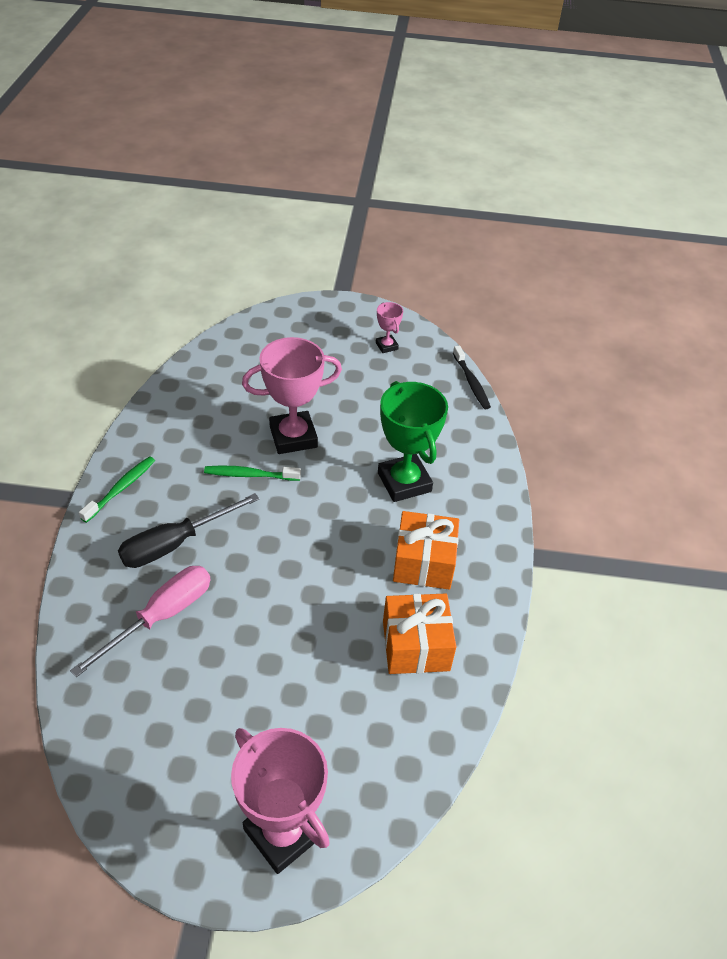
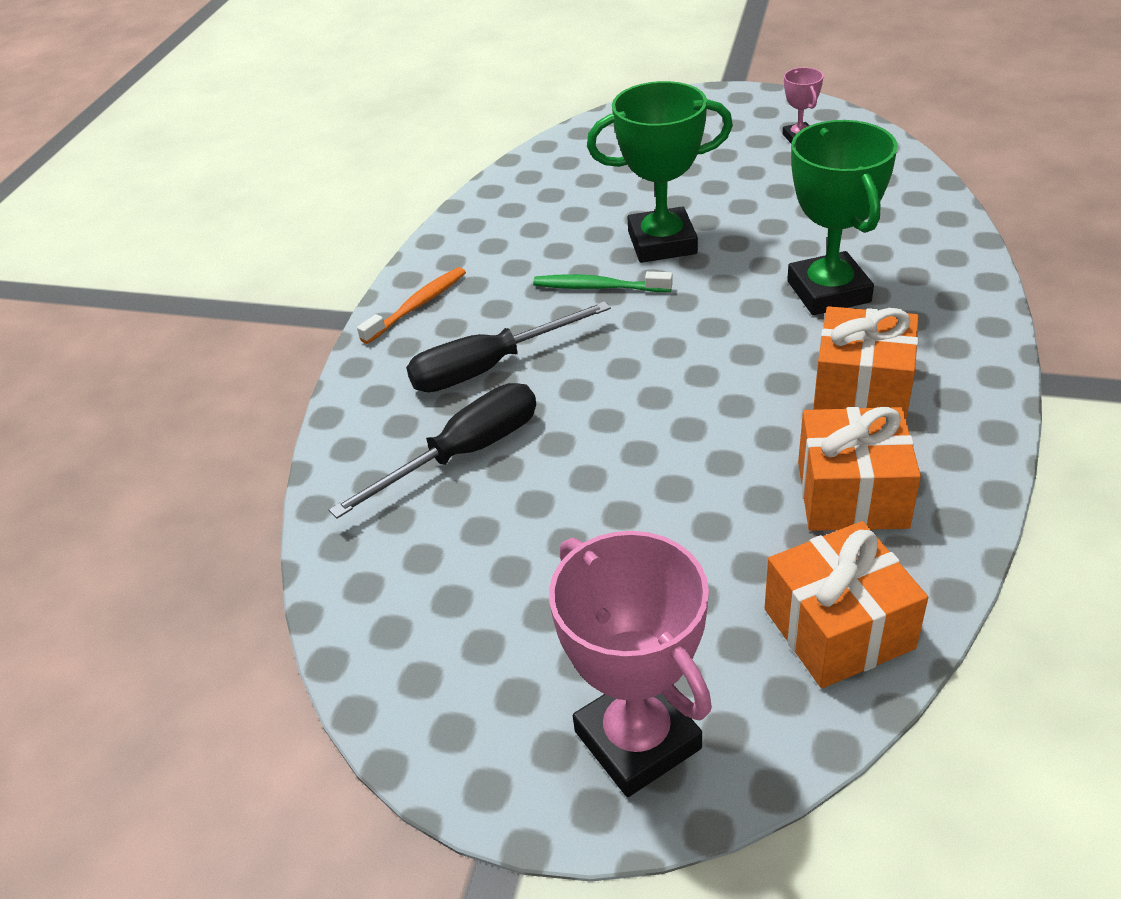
camera: 15 degrees right, 5 degrees down
pink screwdriver [70,566,211,677] -> black screwdriver [329,383,536,519]
green toothbrush [79,457,155,523] -> orange toothbrush [357,267,466,344]
pink trophy [242,337,342,454] -> green trophy [587,81,733,263]
black toothbrush [453,345,491,409] -> none
none -> orange gift [765,521,928,688]

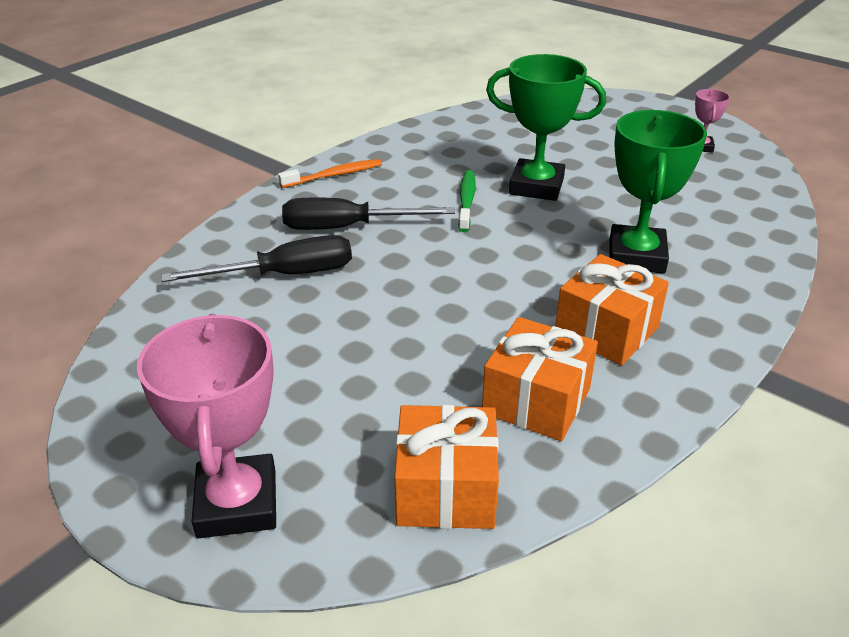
camera: 20 degrees right, 5 degrees down
green toothbrush [533,271,673,292] -> green toothbrush turned 60 degrees clockwise [458,170,475,232]

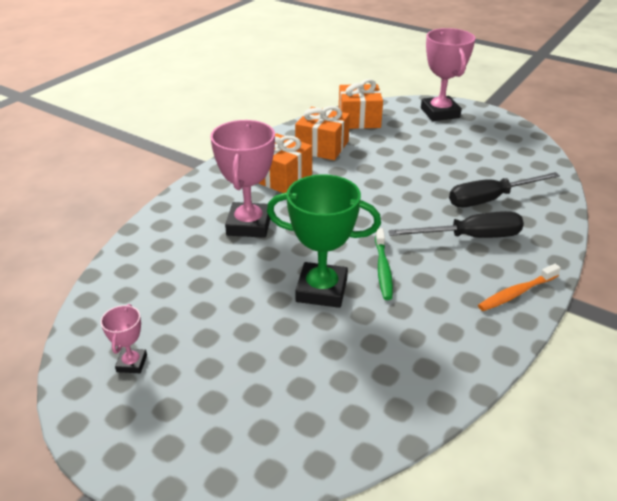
camera: 175 degrees right, 0 degrees up
green trophy [609,110,707,274] -> pink trophy [210,120,275,238]

